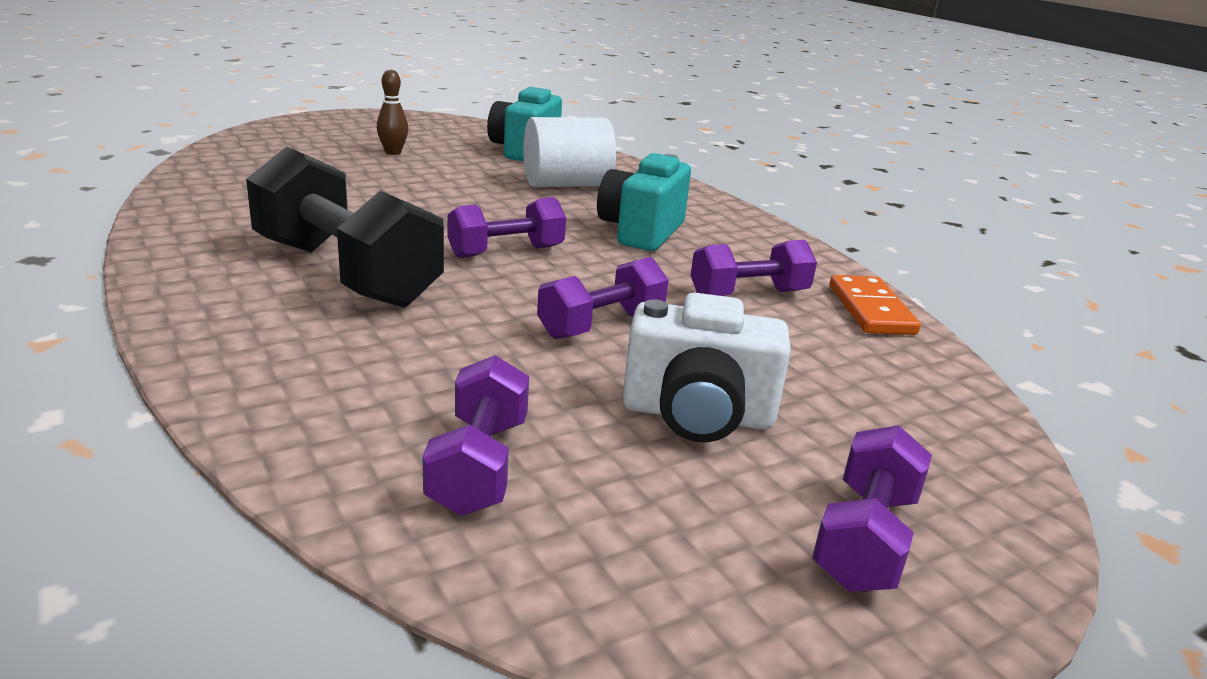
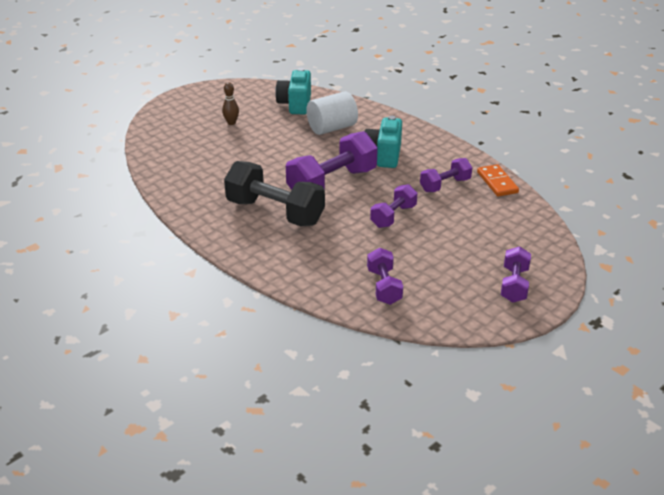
camera: 10 degrees left, 10 degrees up
purple dumbbell [448,197,566,258] -> purple dumbbell [286,131,378,190], size x1.80
white camera [623,292,791,442] -> none

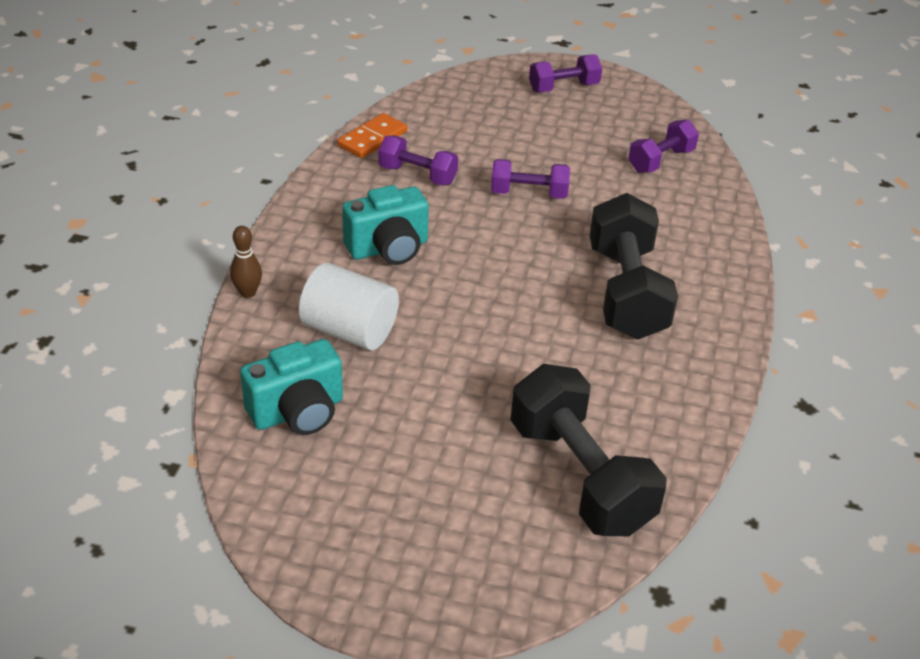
camera: 125 degrees left, 5 degrees up
brown bowling pin [222,82,239,125] -> brown bowling pin moved to [230,226,262,298]
purple dumbbell [286,131,378,190] -> none
none -> black dumbbell [510,364,667,536]

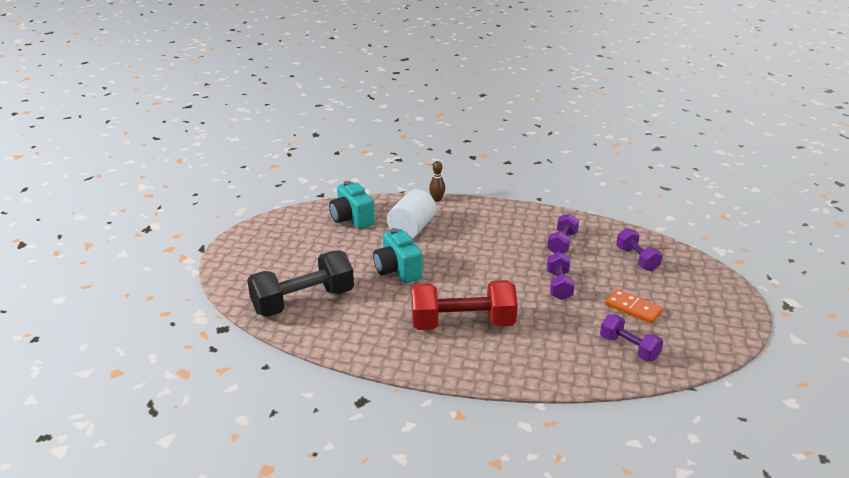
camera: 90 degrees right, 10 degrees down
orange domino [337,113,407,158] -> orange domino moved to [605,289,663,324]
turquoise camera [342,185,429,265] -> turquoise camera moved to [373,228,423,283]
purple dumbbell [529,54,602,92] -> purple dumbbell moved to [616,228,662,271]
black dumbbell [590,193,678,339] -> red dumbbell [411,280,518,330]

